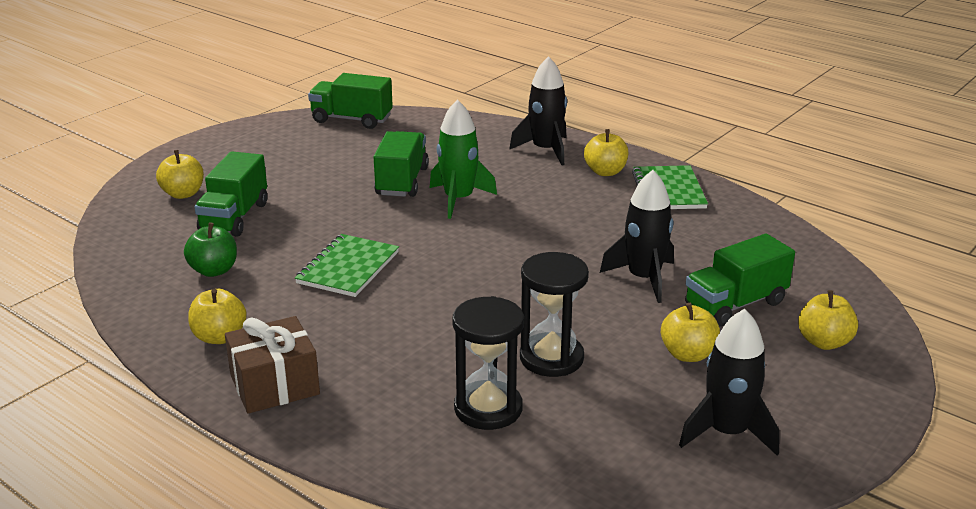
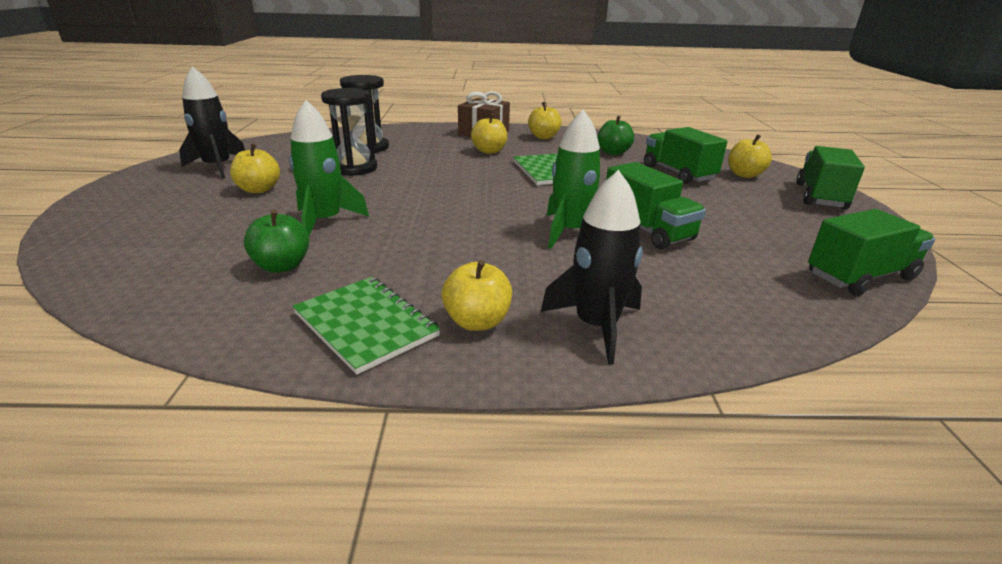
camera: 140 degrees right, 0 degrees up
black rocket [600,170,674,303] -> green rocket [289,100,369,236]
green truck [685,234,795,327] -> green truck moved to [796,146,865,210]
yellow apple [798,290,858,350] -> yellow apple moved to [471,113,507,154]
none -> green apple [244,209,309,273]

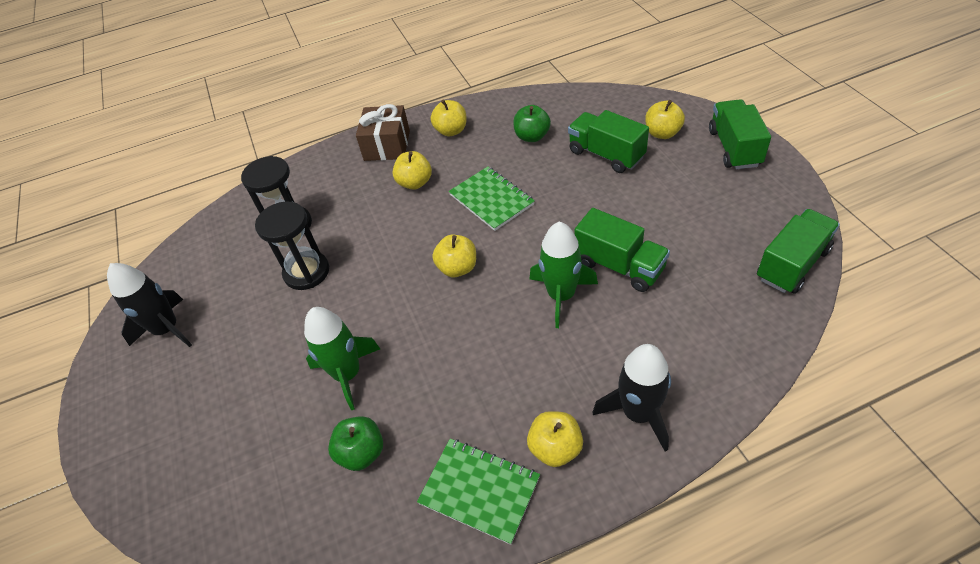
camera: 15 degrees left, 20 degrees up
yellow apple [230,144,280,193] -> yellow apple moved to [432,235,476,277]

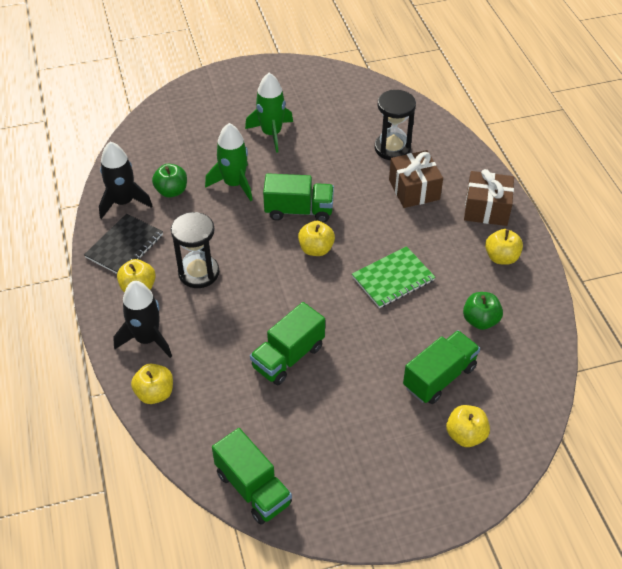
camera: 90 degrees right, 0 degrees up
black rocket [107,263,192,347] -> black rocket moved to [99,141,153,219]
black hourglass [255,201,329,290] -> black hourglass moved to [171,212,219,288]
yellow apple [393,151,432,190] -> yellow apple moved to [131,363,173,404]
green notebook [417,438,540,545] -> black notebook [84,213,163,274]
green rocket [530,221,598,328] -> green rocket moved to [245,73,293,153]
green truck [709,99,771,169] -> green truck moved to [263,173,334,223]
none -> brown gift [389,150,443,208]

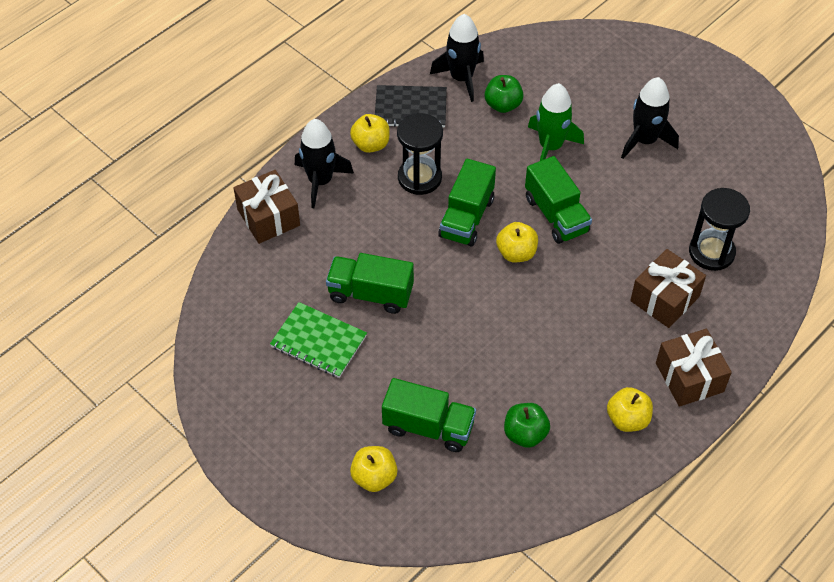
camera: 60 degrees right, 5 degrees up
yellow apple [131,363,173,404] -> brown gift [234,170,300,244]
green truck [212,428,292,525] -> green truck moved to [438,159,496,247]
green rocket [245,73,293,153] -> black rocket [621,77,679,159]
green notebook [352,246,436,308] -> green notebook moved to [270,302,367,378]

